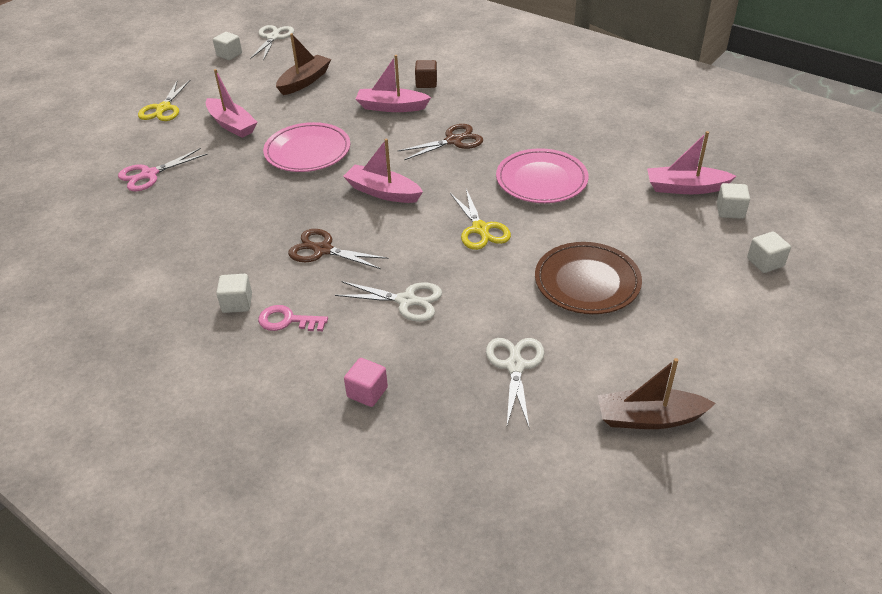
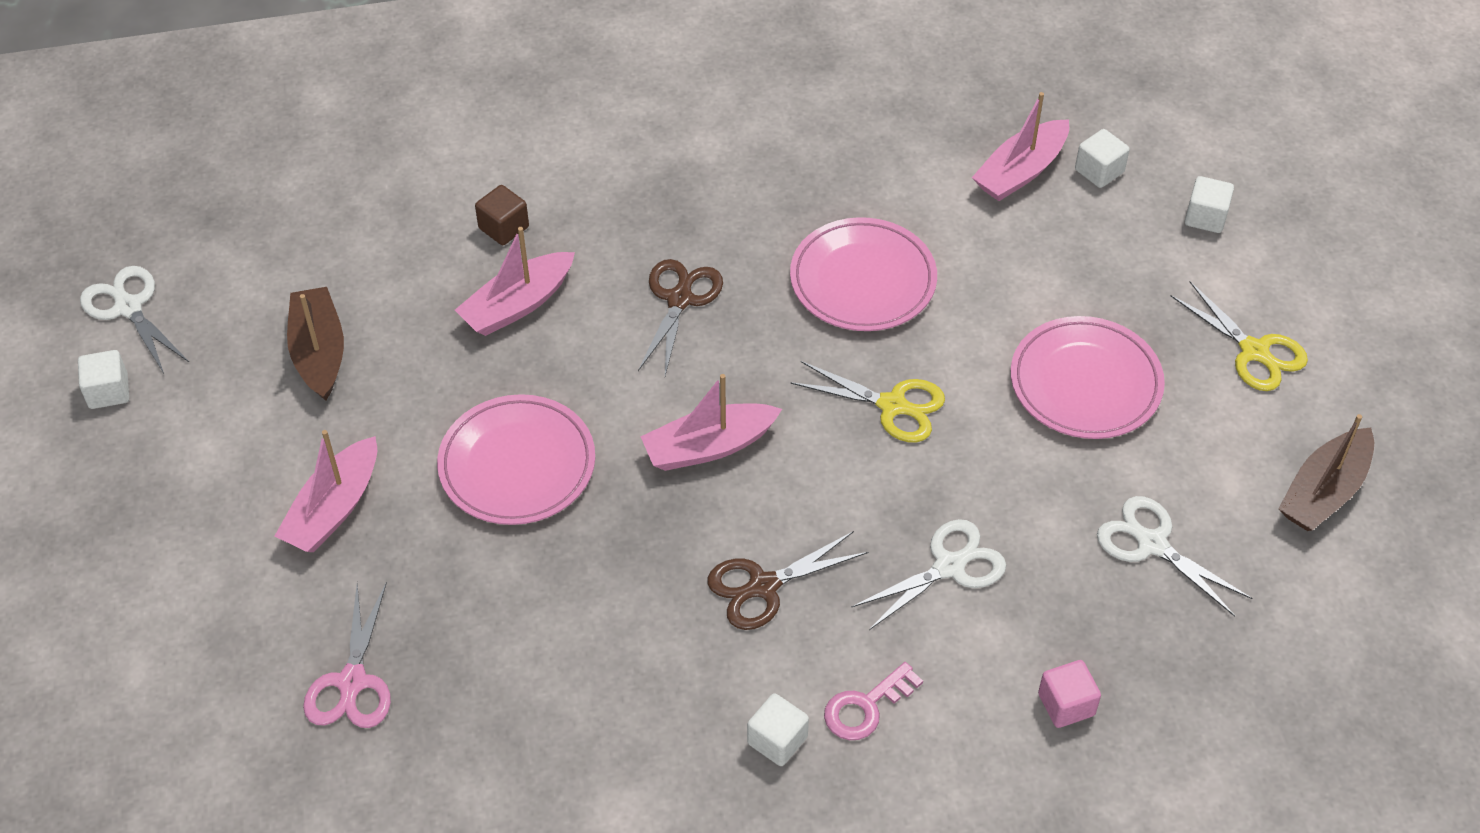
camera: 50 degrees left, 10 degrees up
yellow scissors [138,80,190,121] -> yellow scissors moved to [1171,281,1308,391]
pink boat [206,69,257,138] -> pink boat turned 120 degrees clockwise [275,430,377,552]
brown plate [535,242,642,314] -> pink plate [1011,316,1165,439]

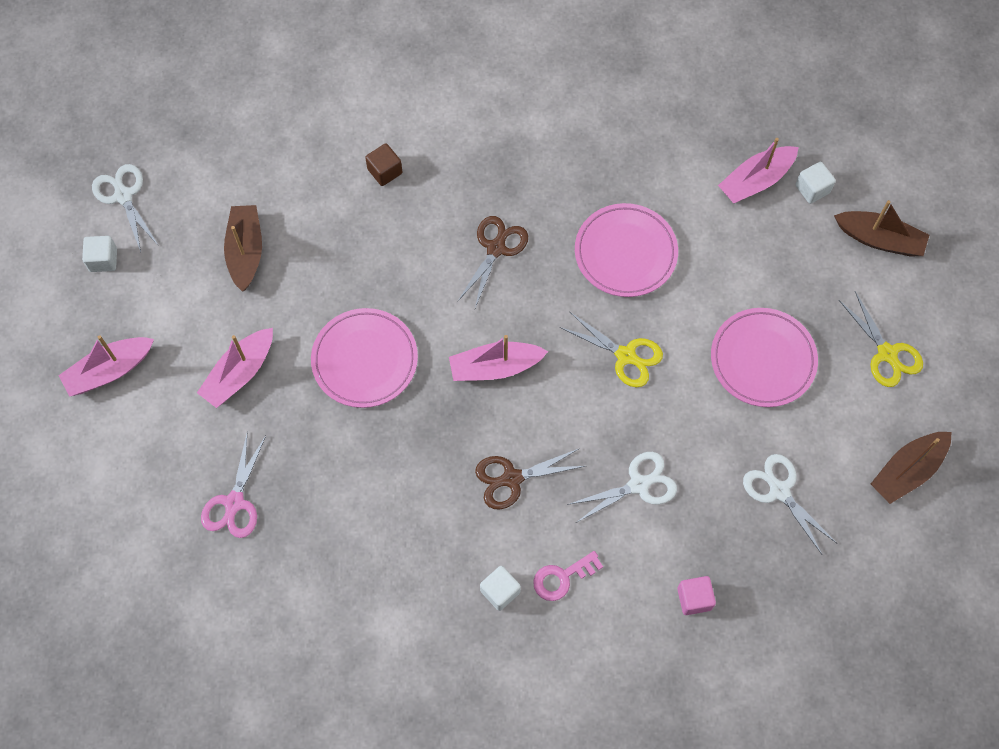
camera: 10 degrees right, 15 degrees up
pink boat [455,227,575,336] -> pink boat moved to [58,335,154,397]
white cube [1185,176,1234,233] -> brown boat [834,200,929,257]

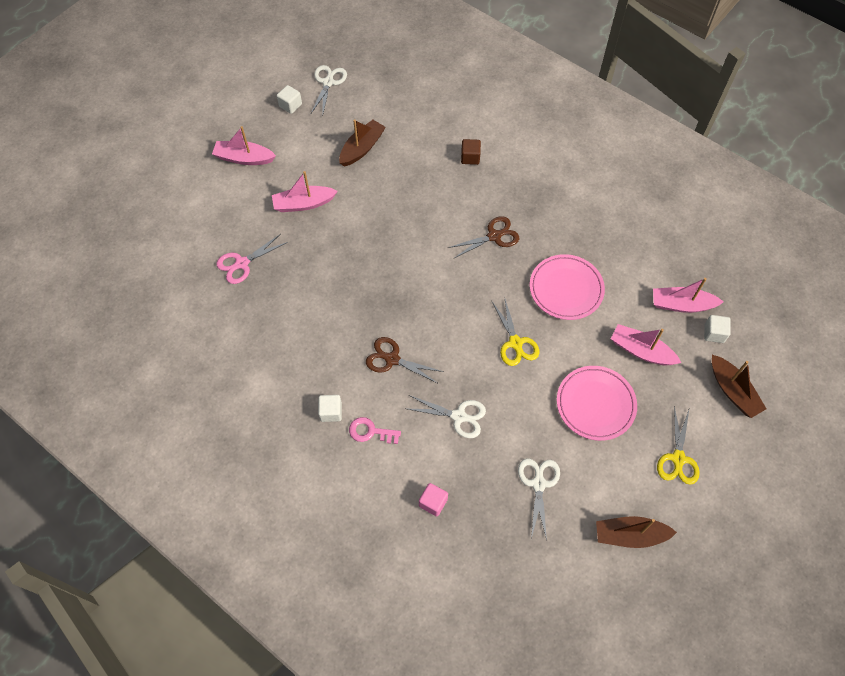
camera: 40 degrees right, 5 degrees down
pink plate [311,308,418,408] -> none
pink boat [449,335,548,381] -> pink boat moved to [611,324,681,365]

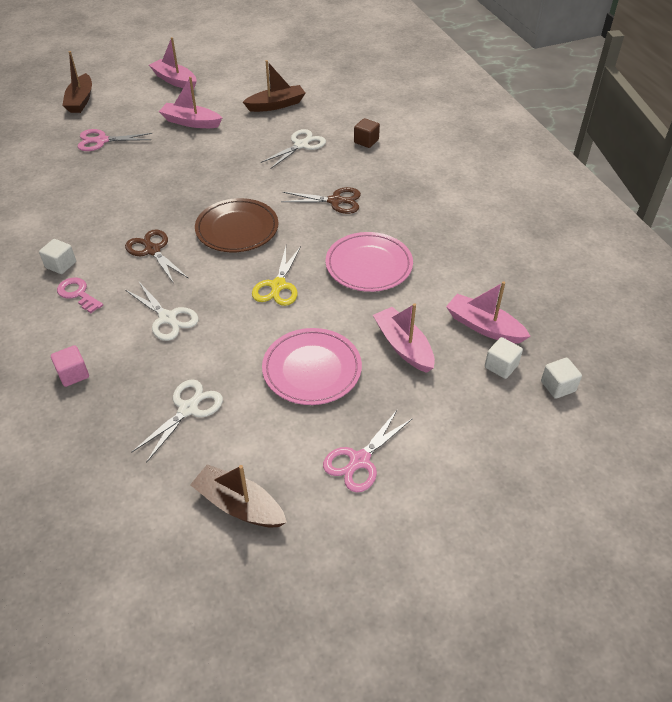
camera: 30 degrees right, 15 degrees down
white cube [277,85,302,114] -> white cube moved to [541,358,582,399]
white scissors [311,65,347,117] -> white scissors moved to [261,129,326,169]
yellow scissors [657,406,700,485] -> pink scissors [323,409,413,493]
brown boat [712,355,767,418] -> brown boat moved to [62,51,92,113]
none -> brown plate [195,198,279,252]

